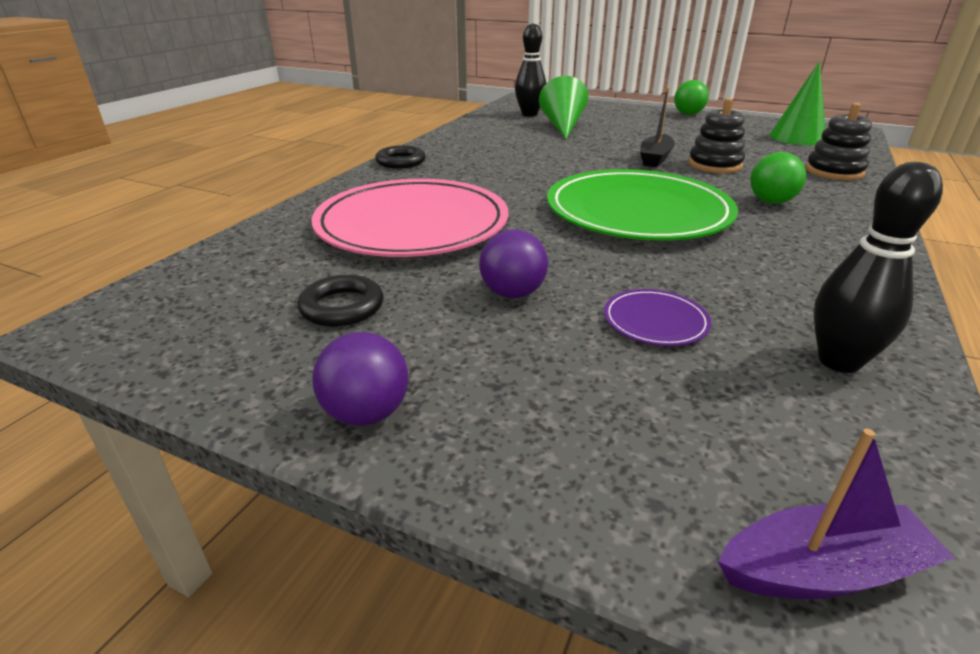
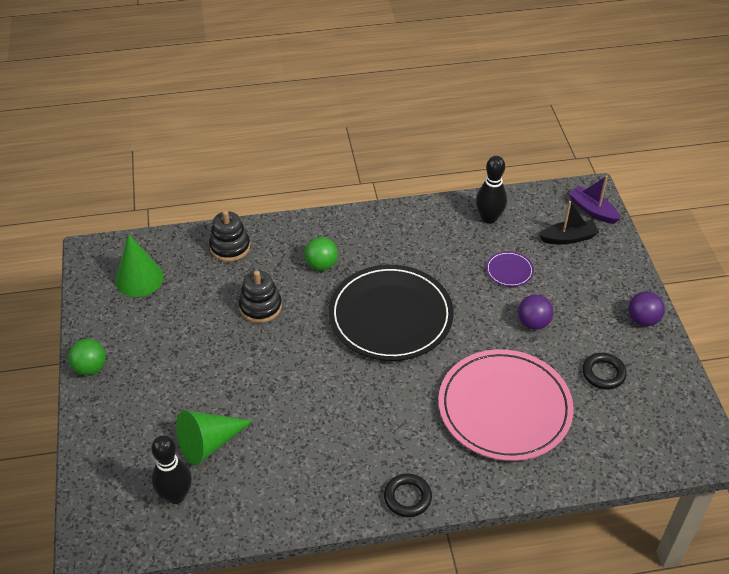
camera: 125 degrees left, 15 degrees up
green plate [547,169,738,241] -> black plate [329,265,454,361]
black boat [640,88,675,167] -> black boat moved to [539,201,599,244]

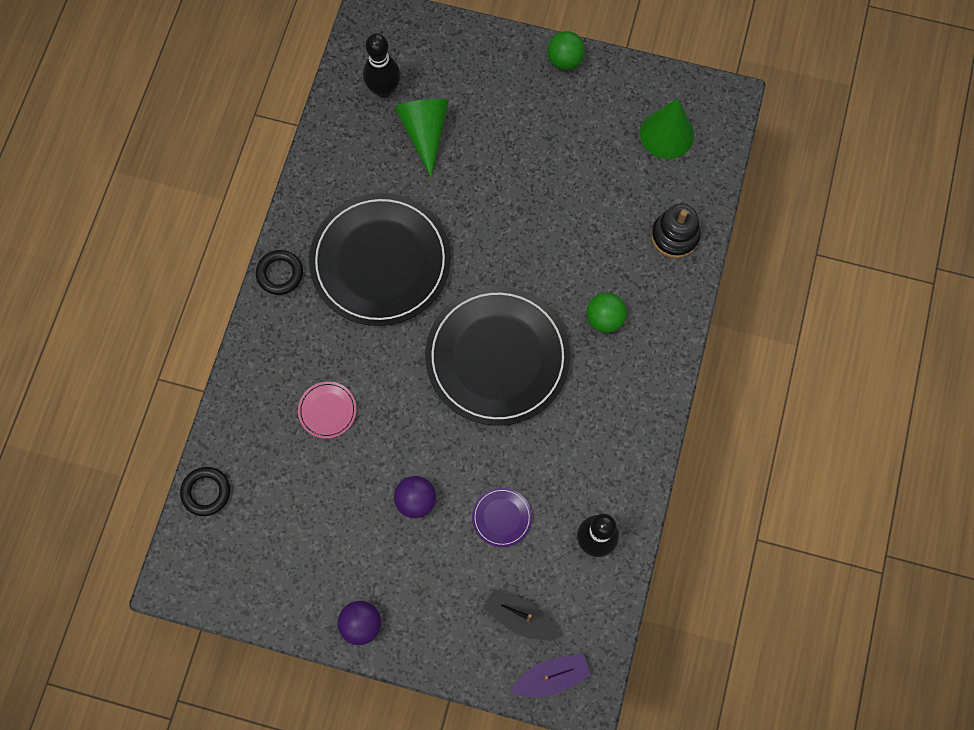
camera: 115 degrees right, 25 degrees up
black stacking toy [239,270,282,323] -> none
pink plate [438,349,574,461] -> pink plate [298,382,357,438], size x0.40
black boat [539,201,599,244] -> black boat turned 105 degrees clockwise [483,589,559,640]
black ring [582,353,627,389] -> black ring moved to [180,467,230,516]
none -> black plate [309,193,451,326]

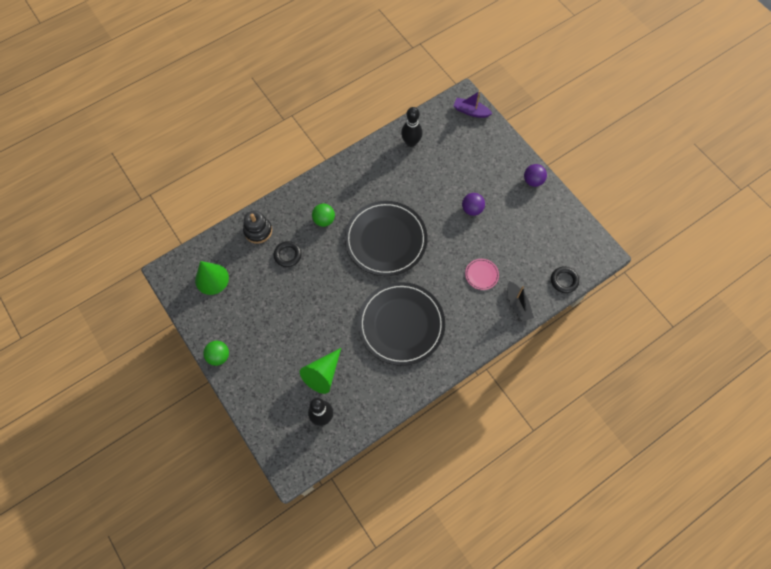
camera: 140 degrees left, 5 degrees down
black ring [256,250,303,295] -> black ring moved to [274,241,302,267]
purple plate [472,487,532,547] -> none
black boat [483,589,559,640] -> black boat moved to [507,281,534,322]

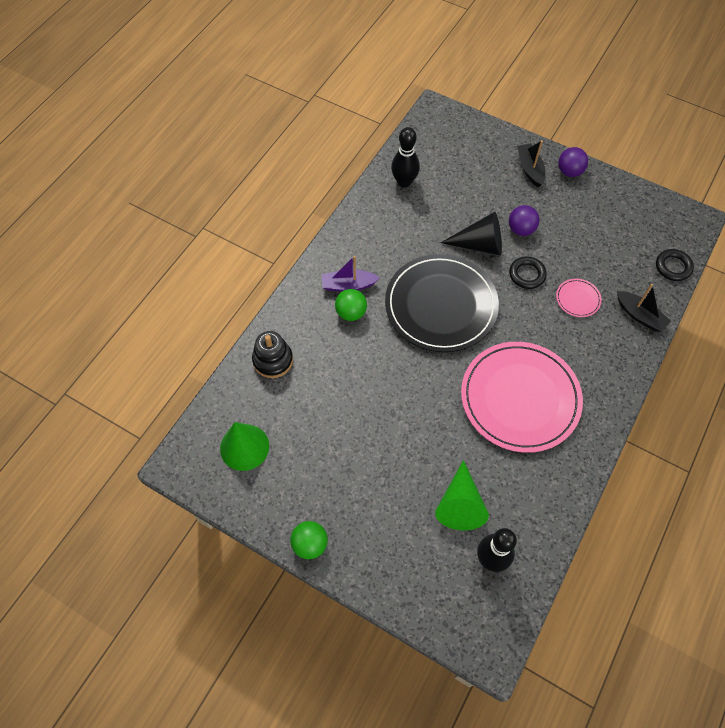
camera: 25 degrees left, 5 degrees down
black ring [274,241,302,267] -> black ring moved to [509,256,547,289]
black plate [358,282,445,366] -> pink plate [461,342,583,453]
purple boat [453,91,493,118] -> purple boat moved to [322,256,380,291]
none -> black cone [441,212,502,256]
none -> black boat [517,140,545,187]

